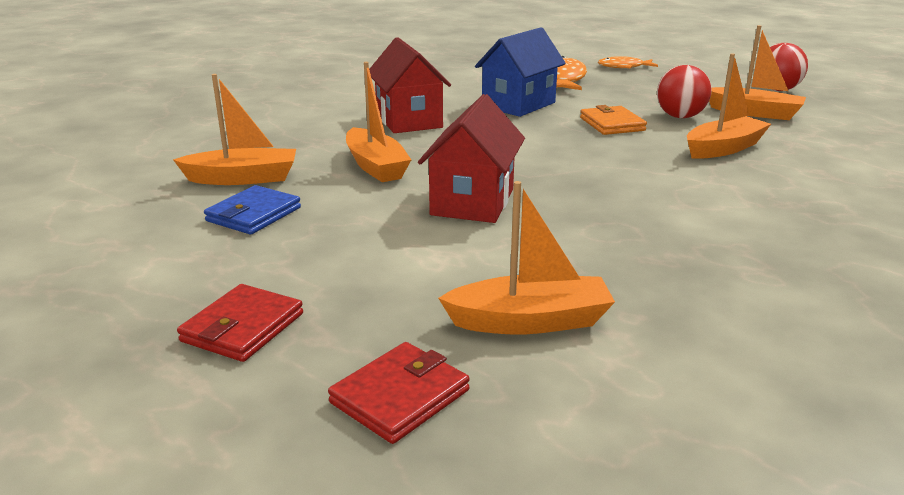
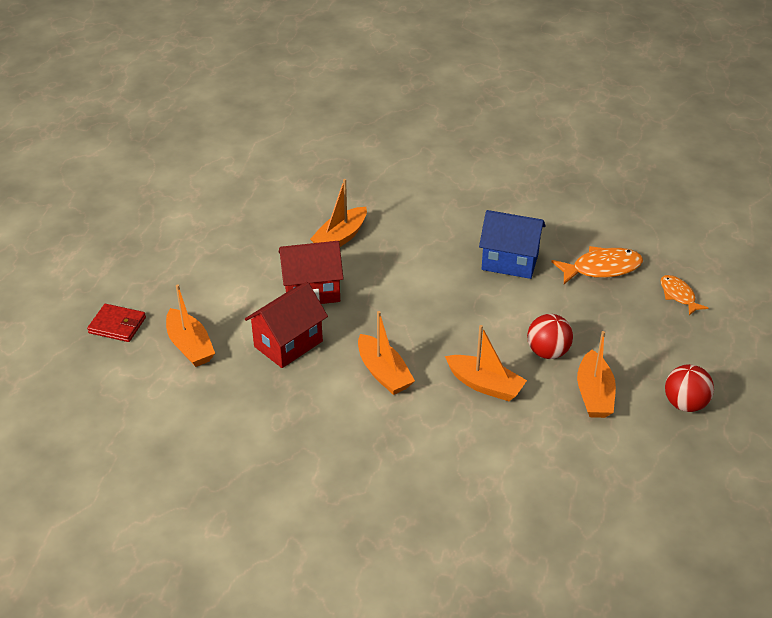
camera: 65 degrees right, 15 degrees up
orange boat [173,74,296,185] -> orange boat moved to [358,311,415,395]
red wallet [177,284,303,362] -> none
blue wallet [204,185,301,235] -> none
red house [369,37,451,133] -> red house moved to [245,282,328,368]
orange wallet [580,105,647,135] -> none

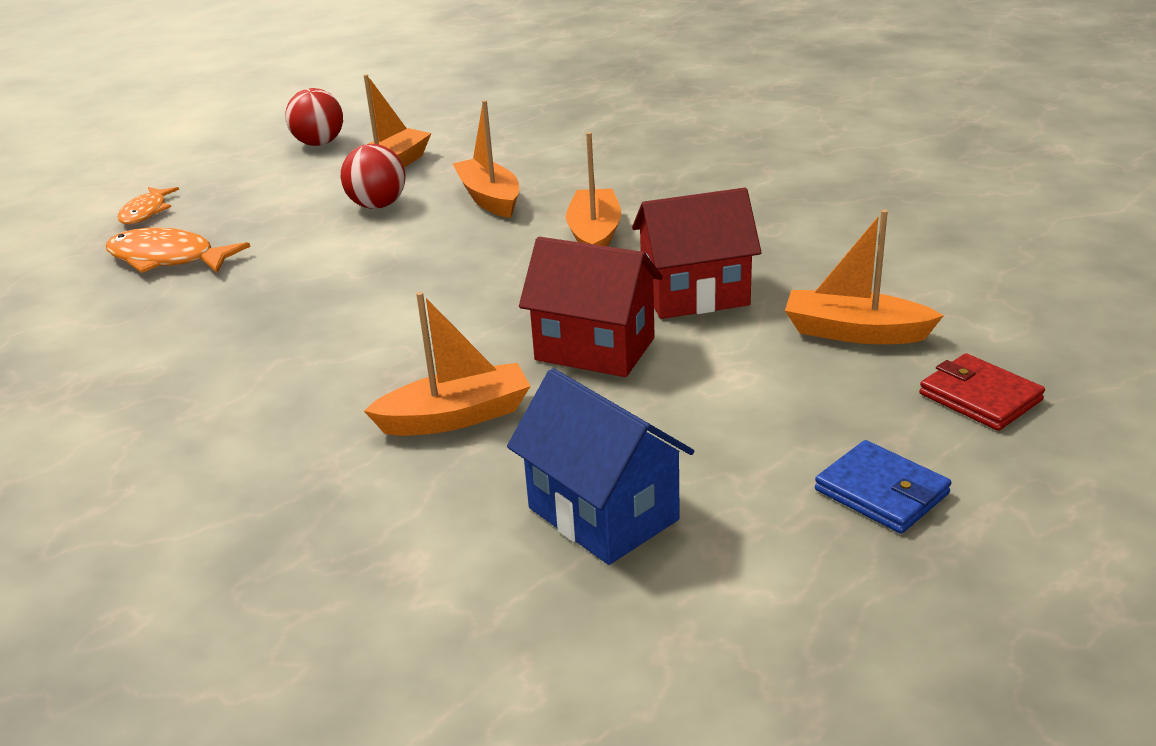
camera: 145 degrees left, 10 degrees down
orange boat [166,284,215,367] -> orange boat turned 75 degrees counterclockwise [785,210,944,344]
blue house [479,210,546,279] -> blue house moved to [507,368,694,565]
none -> blue wallet [815,440,951,534]

